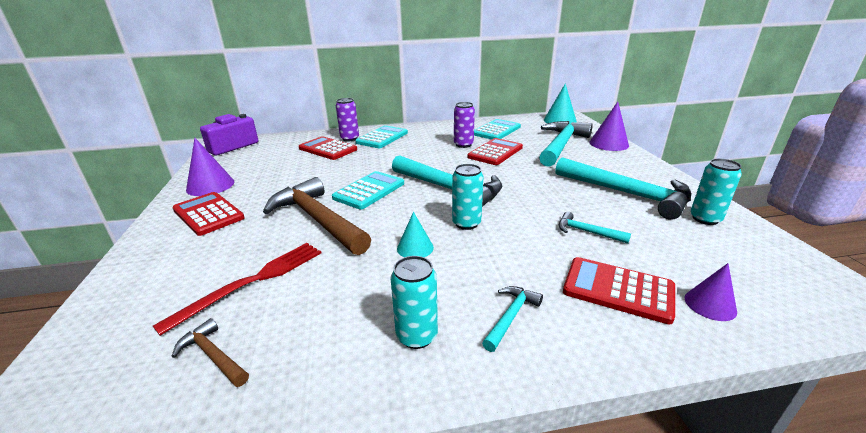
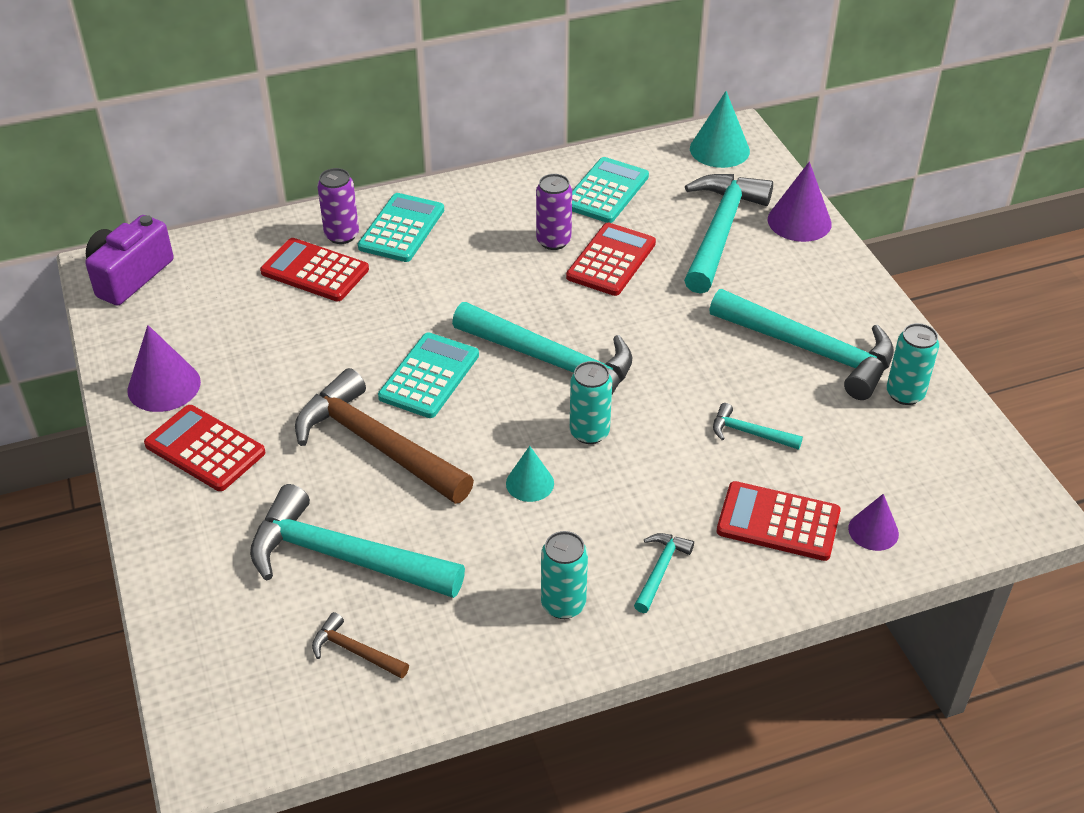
camera: 10 degrees left, 15 degrees up
red fork [153,243,321,336] -> turquoise hammer [250,484,465,598]

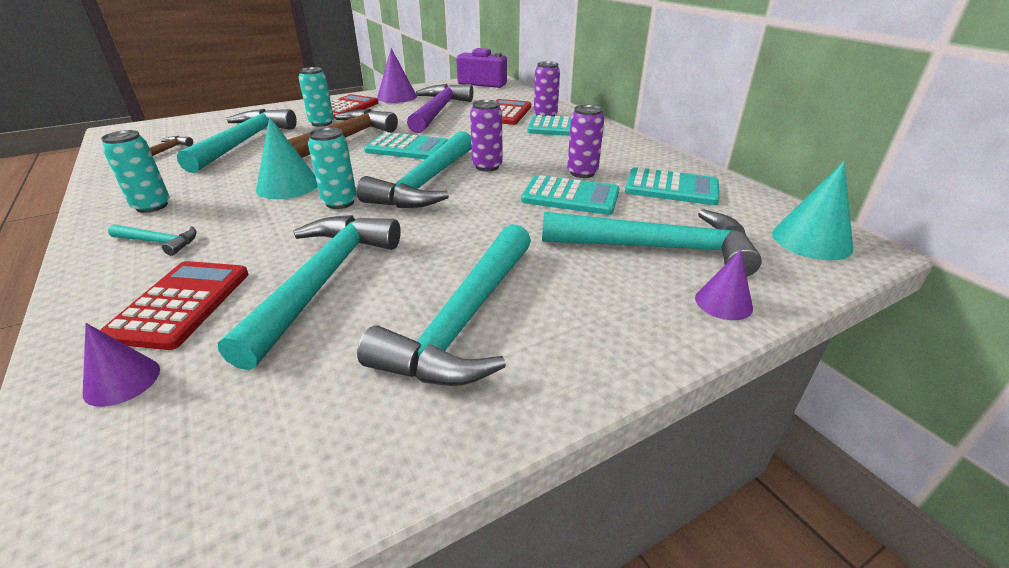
camera: 80 degrees right, 10 degrees down
turquoise cone [506,446,554,502] -> turquoise cone [256,117,318,199], size x1.59
red calculator [566,223,656,296] -> turquoise calculator [521,175,619,215]
turquoise hammer [713,403,803,450] -> turquoise hammer [218,215,401,370], size x2.23
purple cone [768,162,832,242] -> purple cone [695,250,753,320], size x0.63
turquoise can [886,323,939,405] -> turquoise can moved to [298,67,334,127]
none -> purple hammer [407,84,473,133]
none -> purple can [470,100,502,171]

